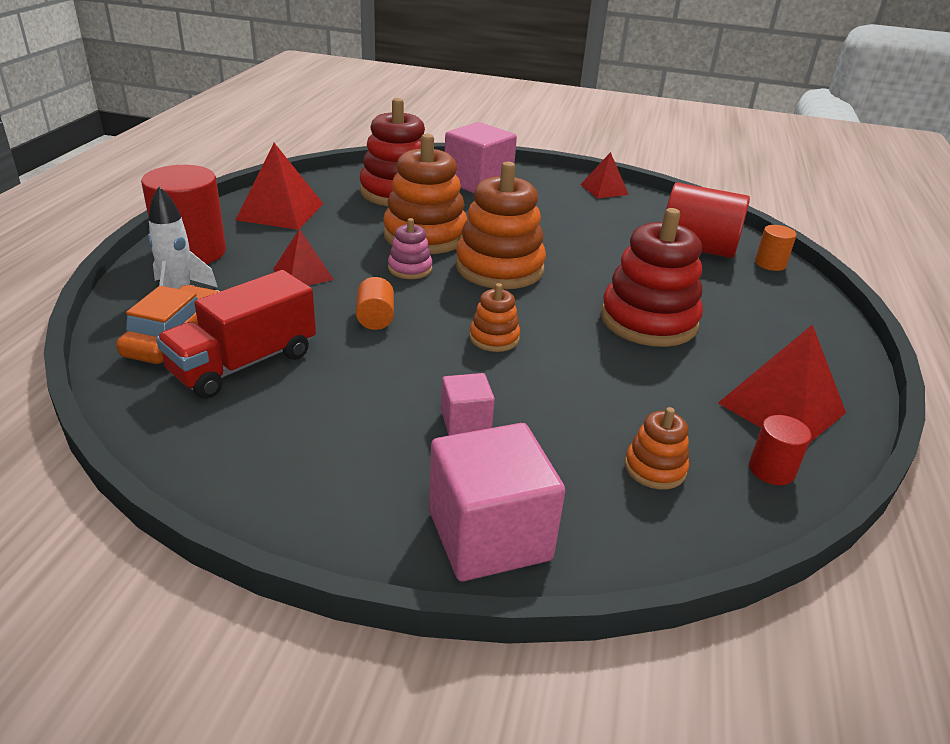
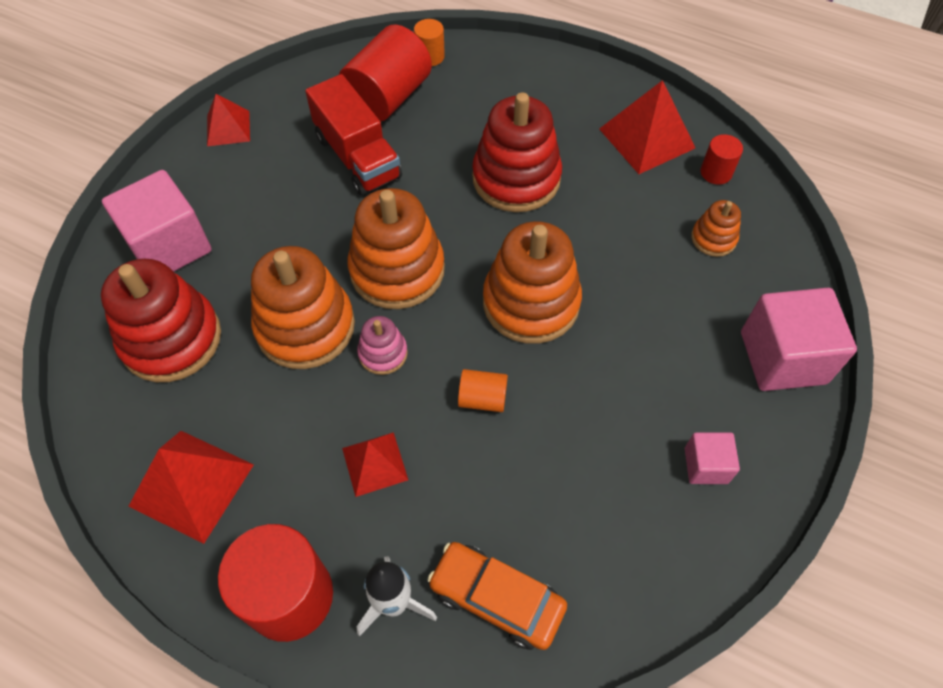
camera: 75 degrees left, 25 degrees up
red truck [156,270,316,399] -> red truck moved to [305,74,402,196]
pink cube [441,373,495,436] -> pink cube moved to [685,432,740,484]
orange stacking toy [469,283,520,352] -> orange stacking toy [483,221,582,344], size x2.04

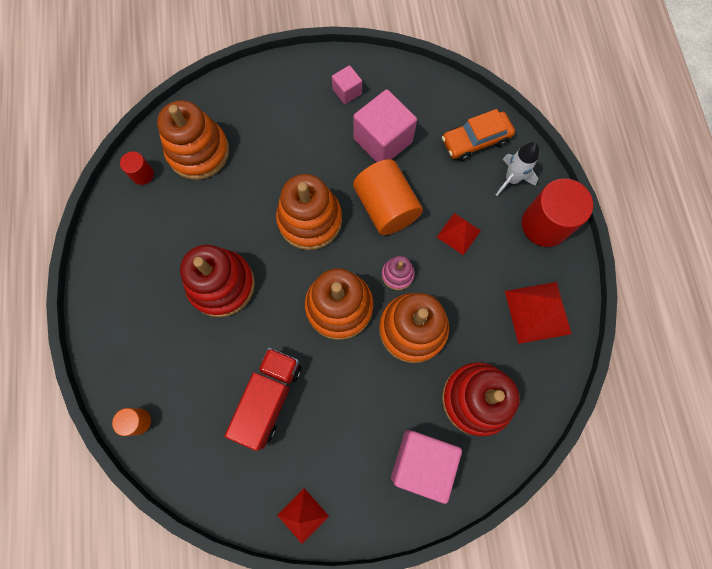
camera: 125 degrees left, 15 degrees up
red cylinder [339,25,432,122] -> none
orange car [427,542,567,650] -> orange car turned 75 degrees clockwise [442,109,515,161]
orange cylinder [458,369,508,412] -> orange cylinder [353,159,423,235], size x2.05
red pyramid [599,80,695,174] -> none
orange stacking toy [691,200,741,257] -> orange stacking toy [157,100,229,180], size x2.04
pink cube [741,288,857,391] -> pink cube moved to [353,89,417,162]

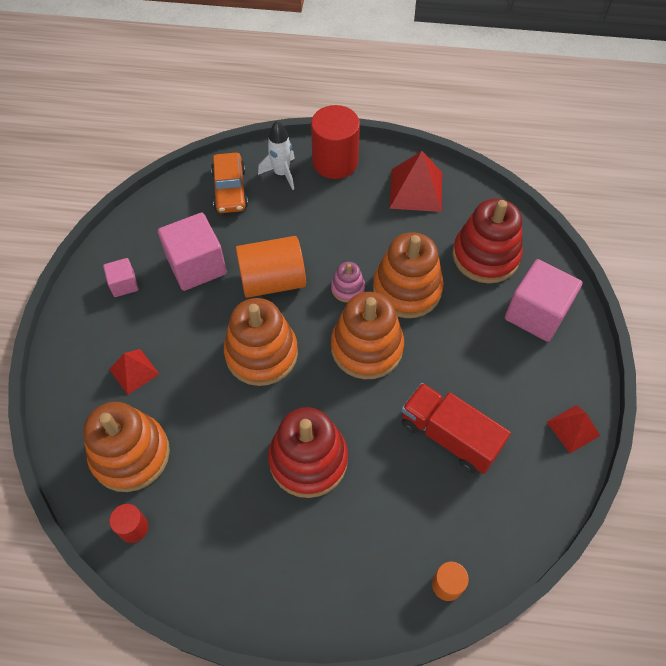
camera: 75 degrees left, 15 degrees down
red pyramid [437,213,481,255] -> red pyramid moved to [109,349,159,395]

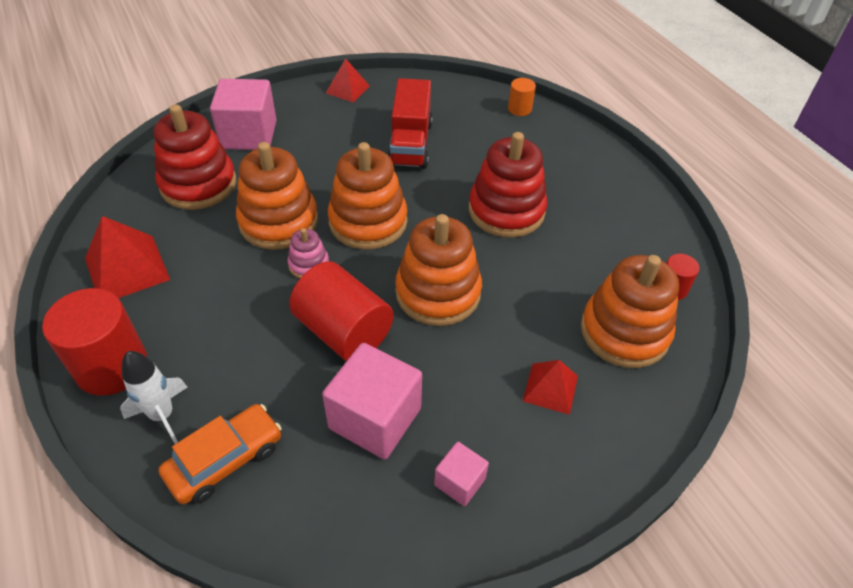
camera: 125 degrees left, 10 degrees down
orange cylinder [236,236,306,298] -> red cylinder [289,262,394,361]

